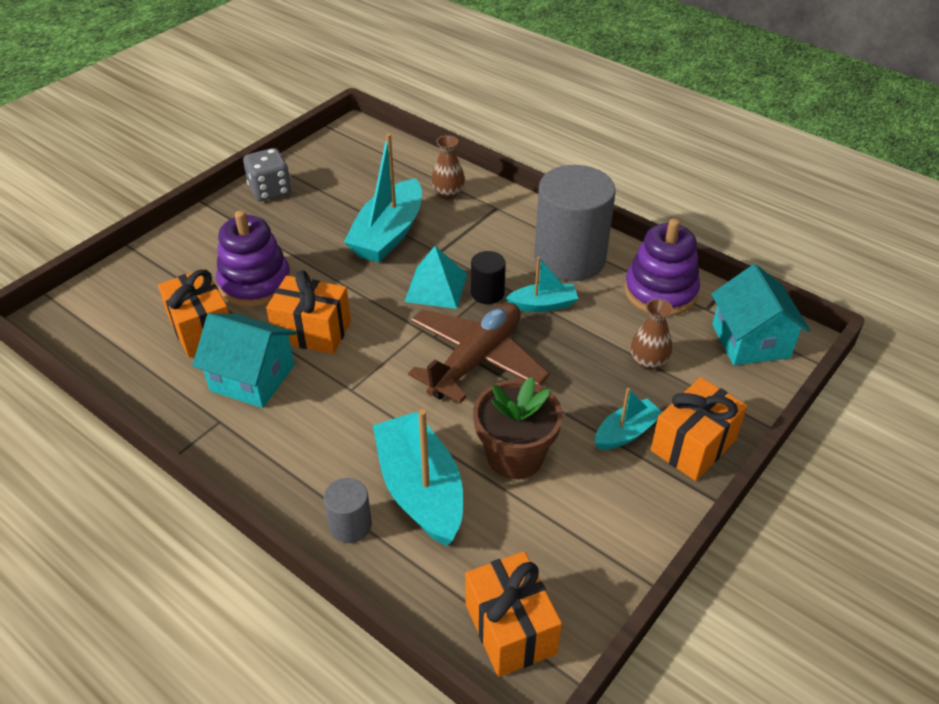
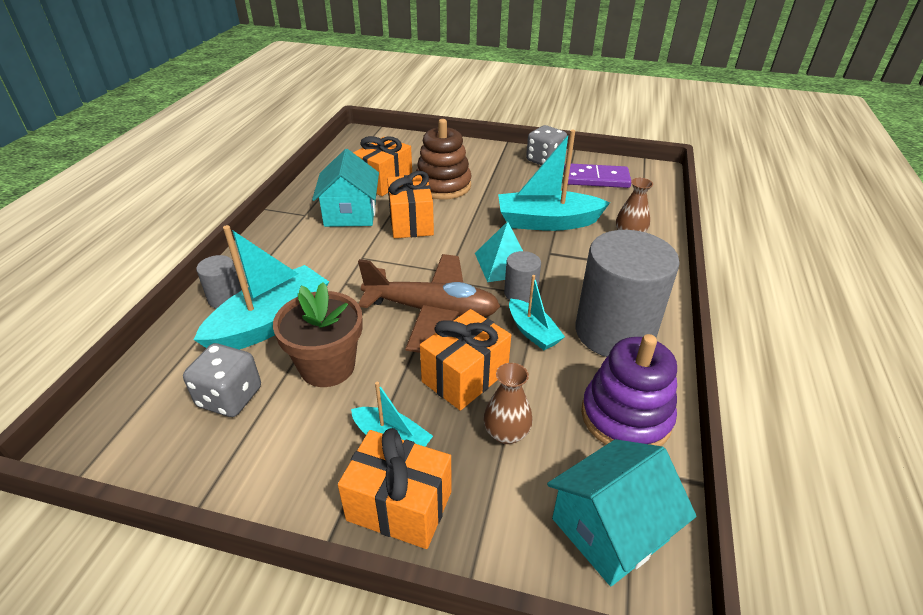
camera: 65 degrees right, 5 degrees down
purple stacking toy [216,210,291,307] -> brown stacking toy [416,119,471,200]
orange gift [465,551,562,677] -> orange gift moved to [420,309,511,411]
black cylinder [471,251,506,304] -> grey cylinder [504,251,541,303]
none -> grey dice [183,343,261,417]
none -> purple domino [564,164,631,188]

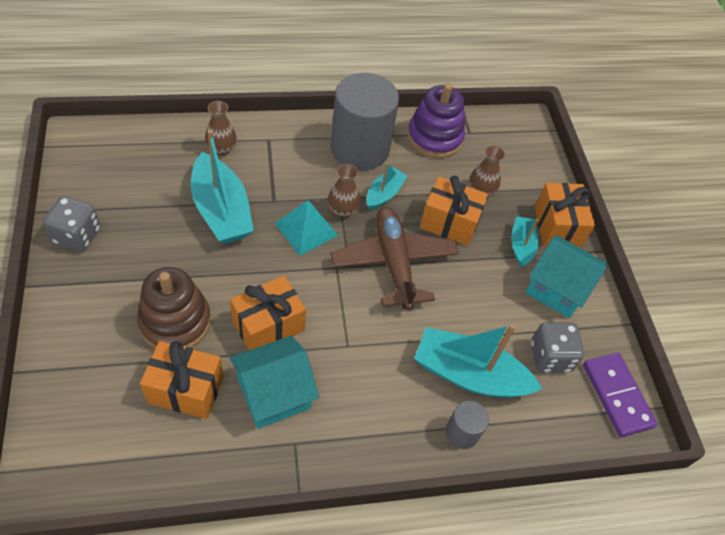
camera: 120 degrees left, 15 degrees up
brown flower pot [273,282,363,387] -> none
grey cylinder [504,251,541,303] -> brown vase [328,164,360,217]
turquoise house [547,439,697,586] -> turquoise house moved to [525,235,607,318]
purple domino [564,164,631,188] -> purple domino moved to [583,353,657,437]

